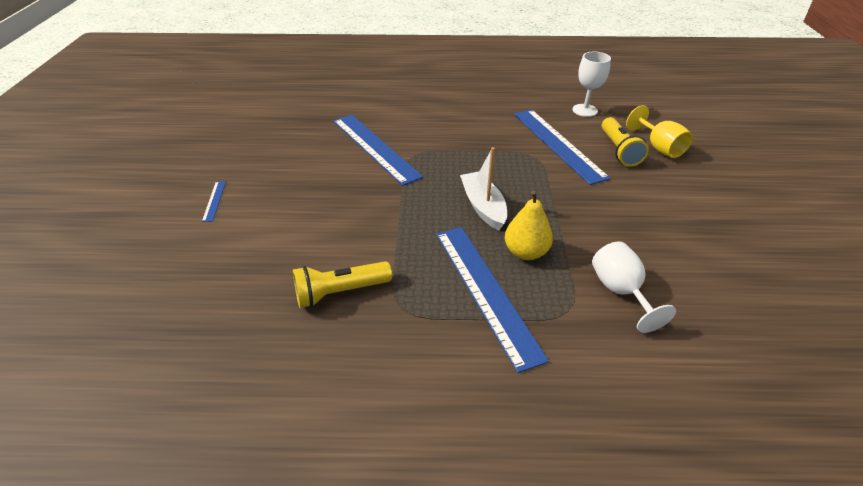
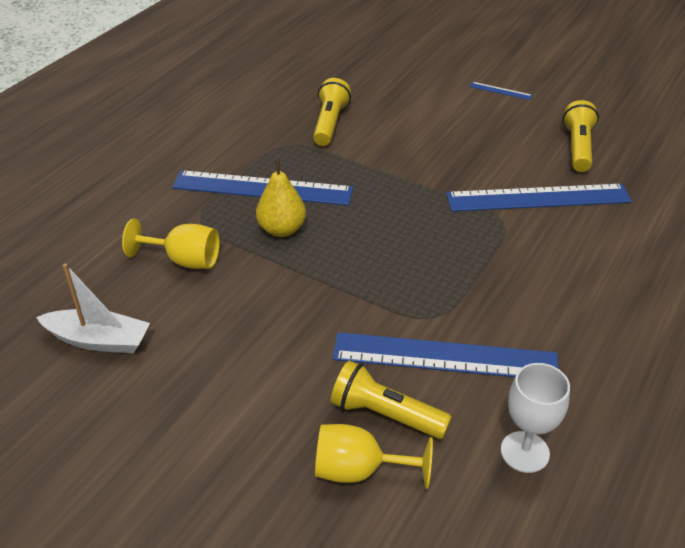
camera: 120 degrees right, 0 degrees up
white boat [460,147,507,231] -> white boat moved to [36,264,150,353]
white goblet [592,241,676,333] -> yellow goblet [122,219,220,269]
none -> yellow flashlight [562,100,599,172]

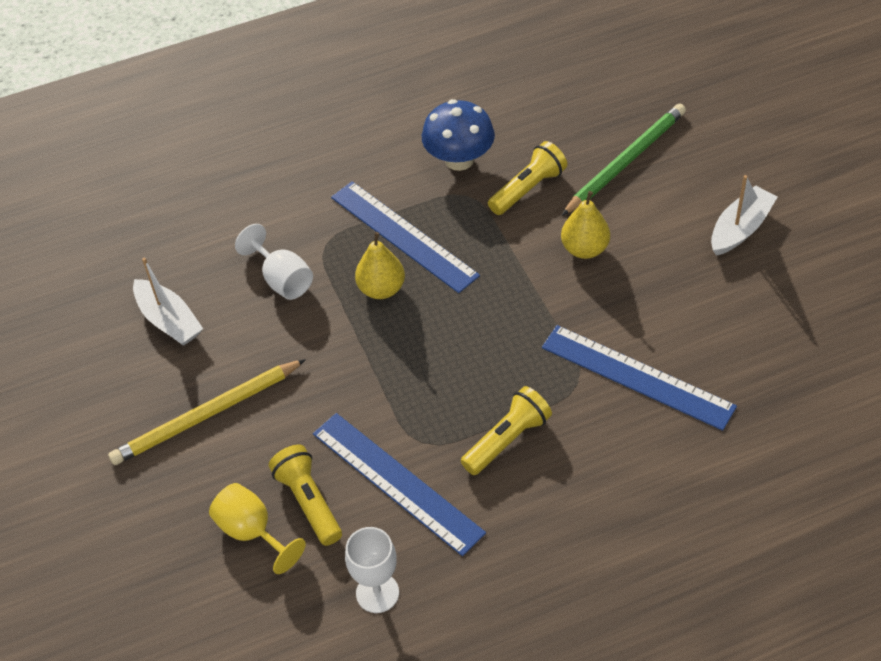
camera: 40 degrees right, 10 degrees up
yellow goblet [122,219,220,269] -> white goblet [235,224,313,300]
blue ruler [469,82,532,100] -> white boat [711,175,778,256]
yellow flashlight [562,100,599,172] -> yellow flashlight moved to [461,386,552,475]
none -> yellow pencil [108,359,306,465]
none -> blue mushroom [422,99,495,171]
none -> green pencil [561,104,686,216]
none -> yellow pear [561,191,610,259]

